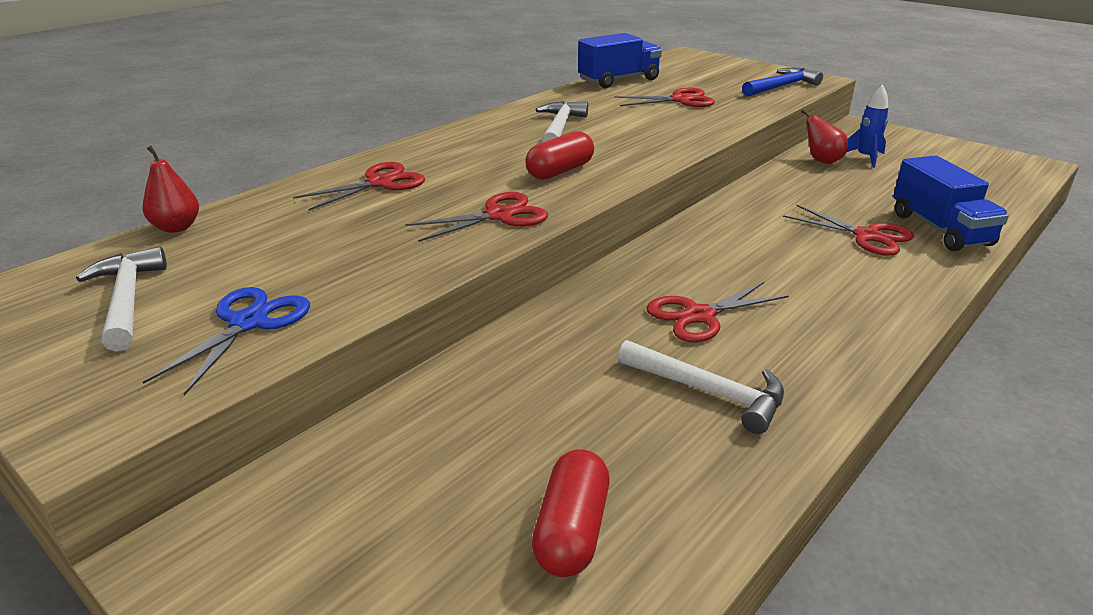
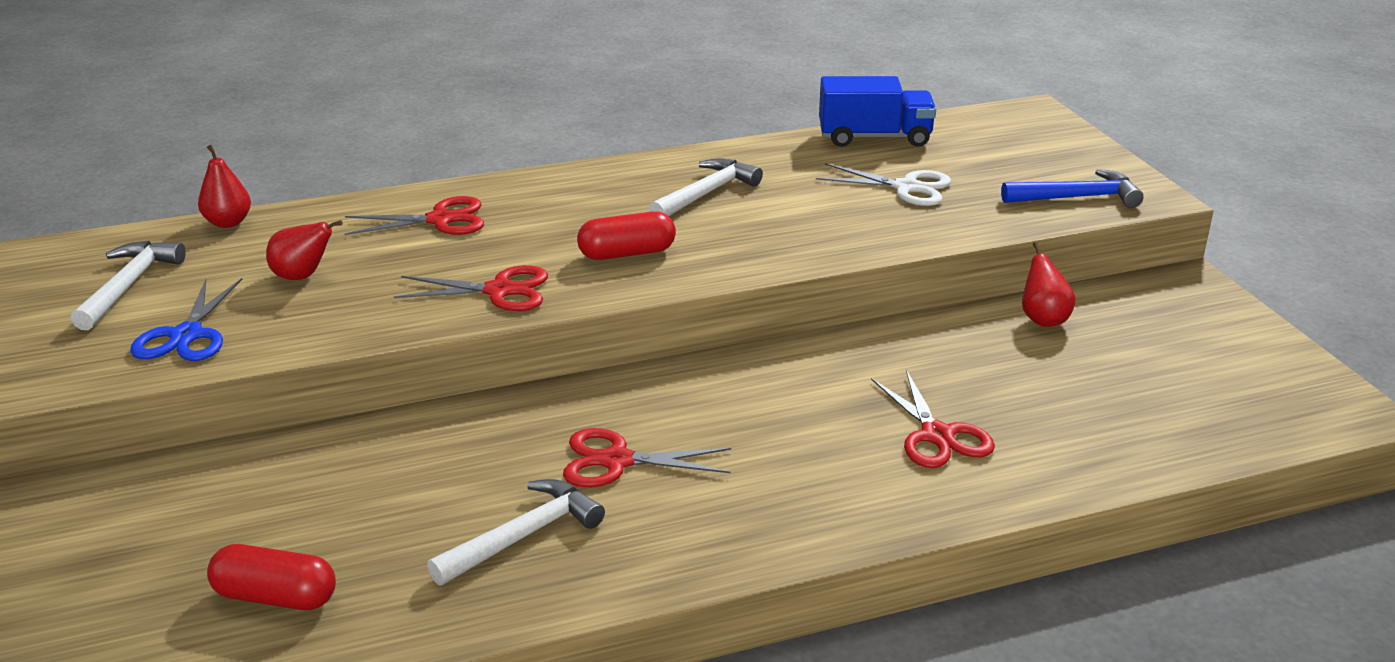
camera: 30 degrees right, 0 degrees up
blue scissors [143,287,310,395] -> blue scissors turned 135 degrees clockwise [130,278,242,361]
red capsule [532,449,609,577] -> red capsule turned 60 degrees clockwise [207,544,336,610]
red scissors [614,88,715,107] -> white scissors [816,163,951,206]
white hammer [618,340,784,434] -> white hammer turned 105 degrees counterclockwise [427,479,605,585]
blue rocket [847,85,888,168] -> none
blue truck [893,155,1009,251] -> none
none -> red pear [266,220,343,280]

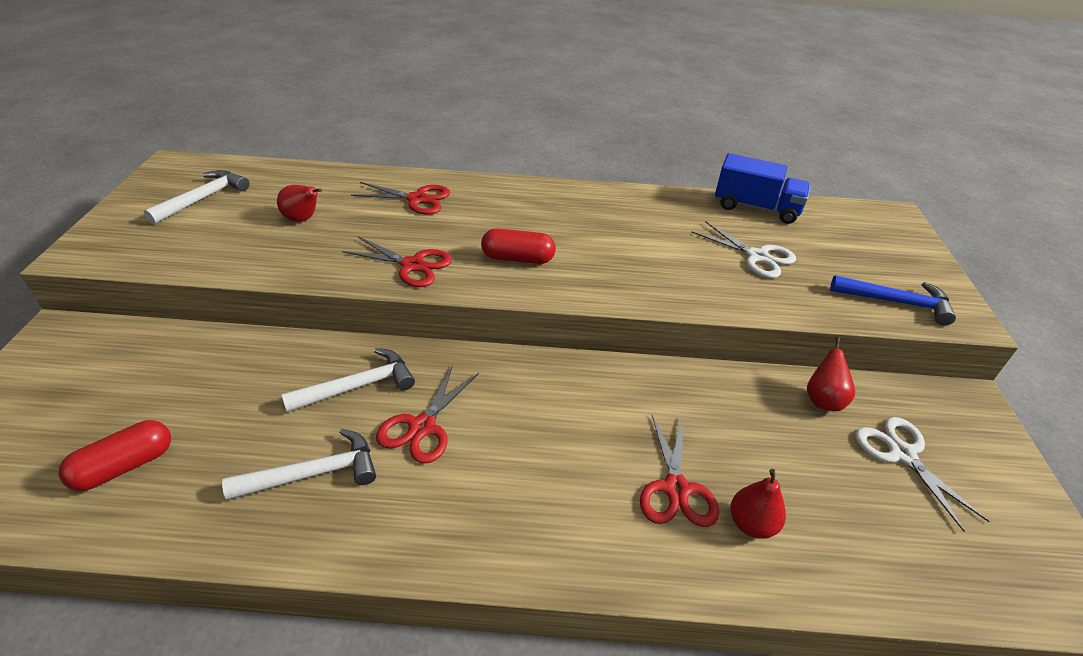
camera: 20 degrees right, 10 degrees up
blue scissors [130,278,242,361] -> none
red pear [198,145,251,228] -> red pear moved to [730,469,786,539]
red capsule [207,544,336,610] -> red capsule turned 75 degrees counterclockwise [59,420,171,491]
red scissors [563,428,731,487] -> red scissors turned 90 degrees counterclockwise [376,365,479,463]
white hammer [648,158,763,216] -> white hammer moved to [281,348,415,413]
none -> white scissors [855,417,989,532]

